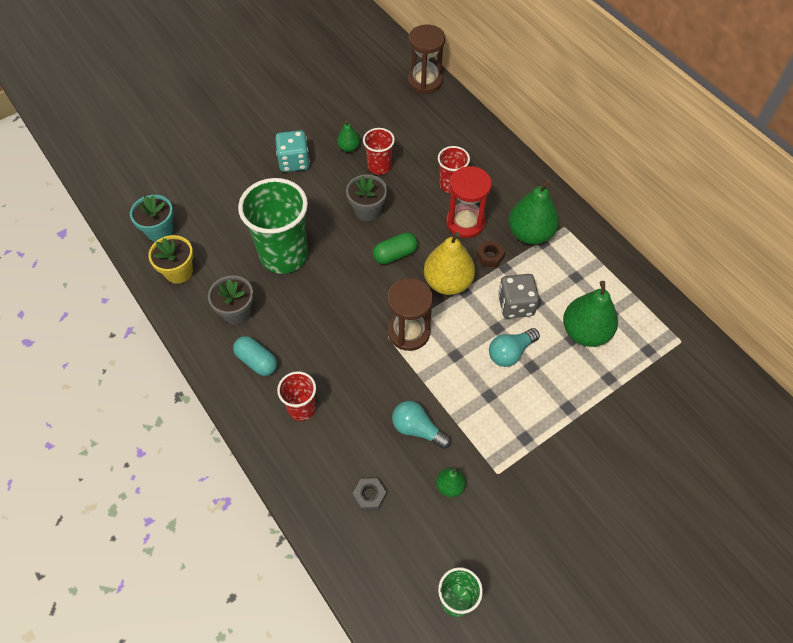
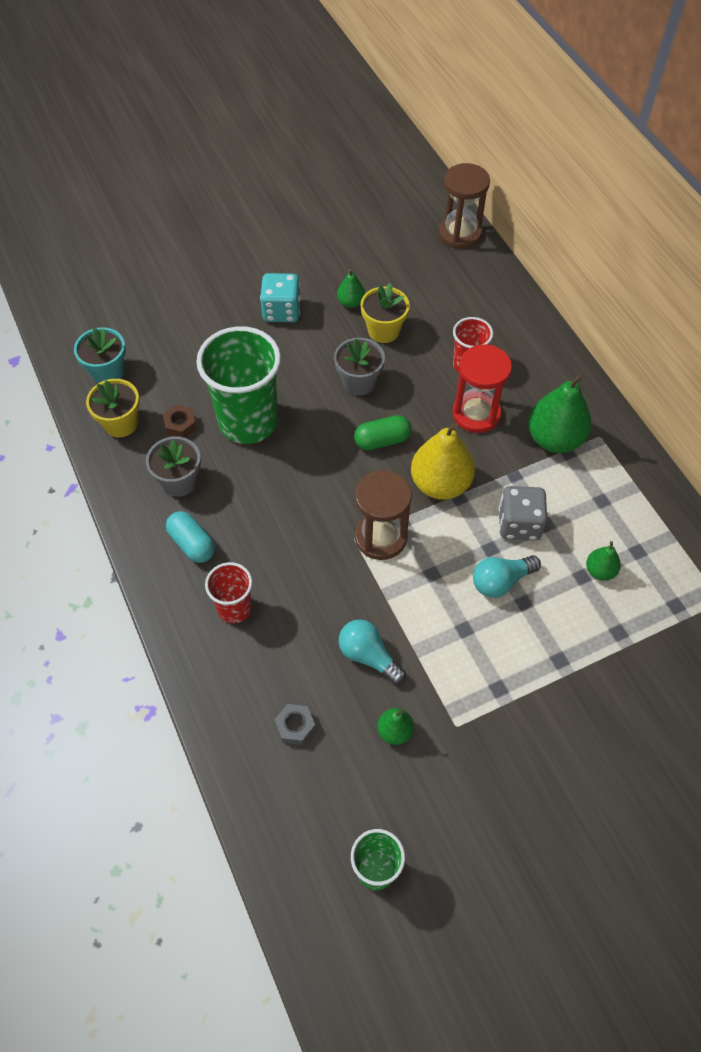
camera: 10 degrees right, 0 degrees up
red cup [363,128,395,175] -> yellow flower pot [360,283,410,343]
brown nut [476,241,505,267] -> brown nut moved to [163,405,197,438]
green pear [563,281,618,347] -> green pear [586,541,621,581], size x0.50

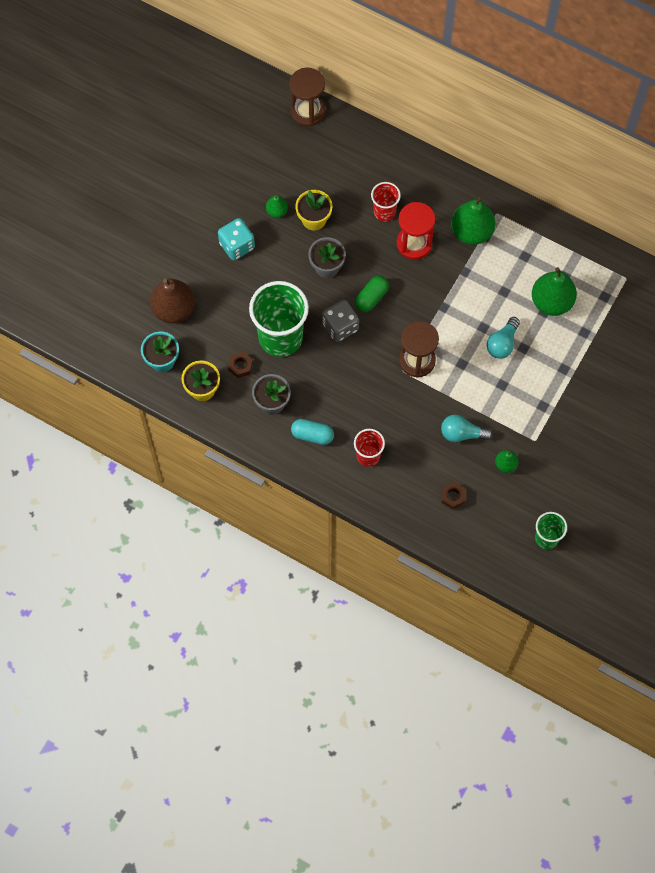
camera: 35 degrees left, 10 degrees up
grey nut [275,704,316,745] -> brown nut [441,482,465,509]
yellow pear [411,423,475,500] -> none
grey dice [499,486,547,541] -> grey dice moved to [322,300,359,342]
green pear [586,541,621,581] -> green pear [532,267,577,316], size x1.98
none -> brown pear [150,279,195,323]

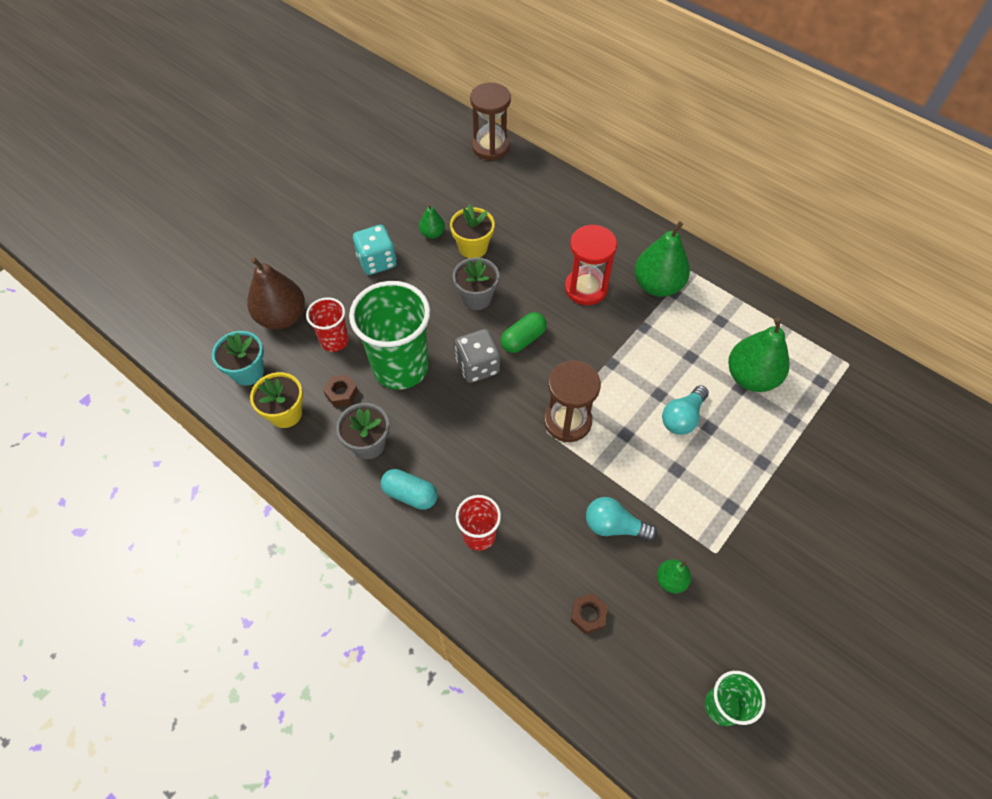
camera: 10 degrees right, 10 degrees down
red cup [371,182,401,222] -> red cup moved to [306,297,349,352]

